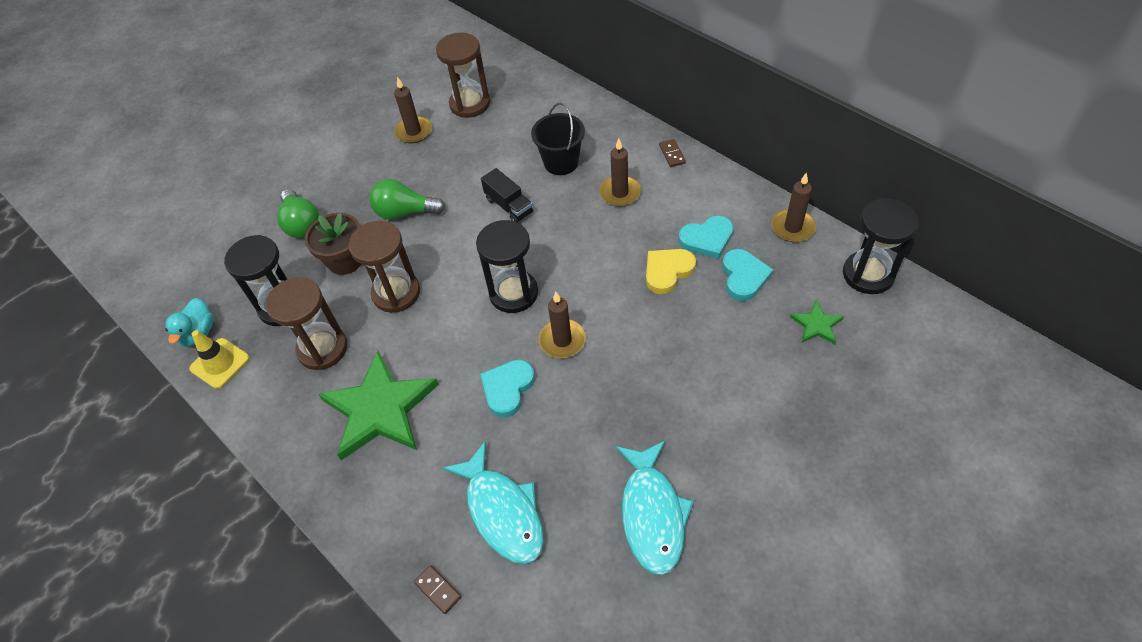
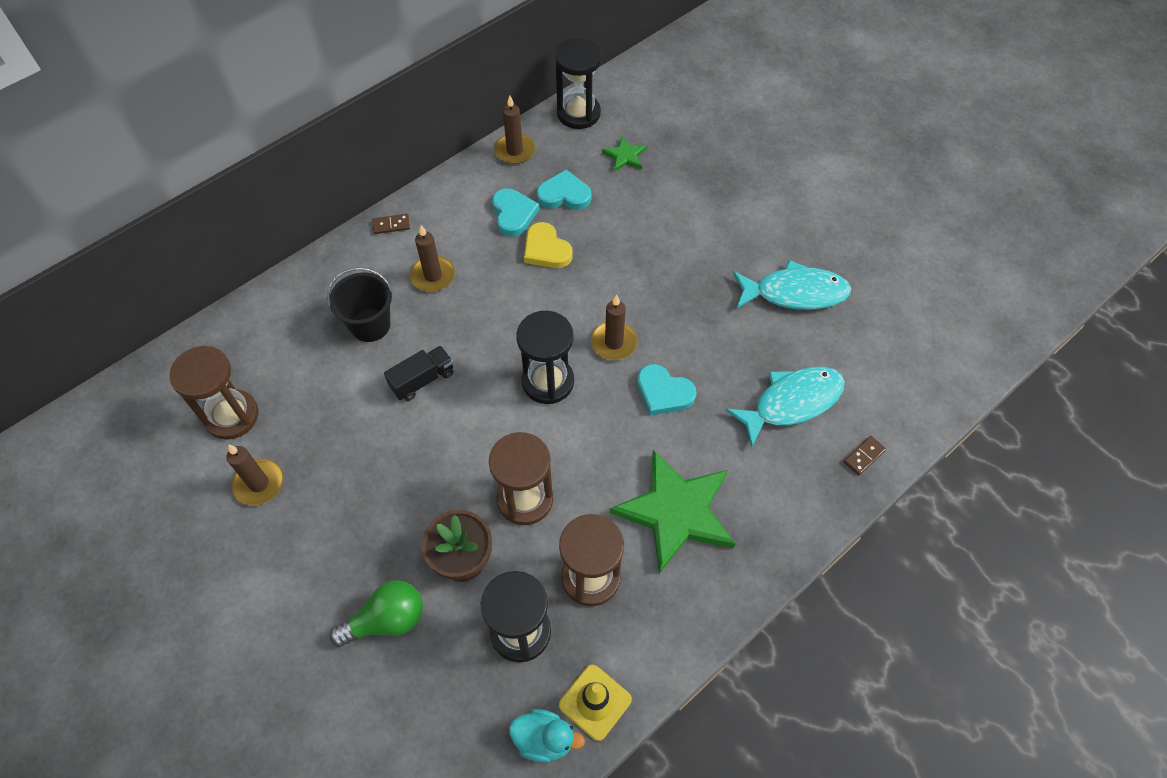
camera: 90 degrees left, 5 degrees up
green light bulb [369,179,445,220] -> none

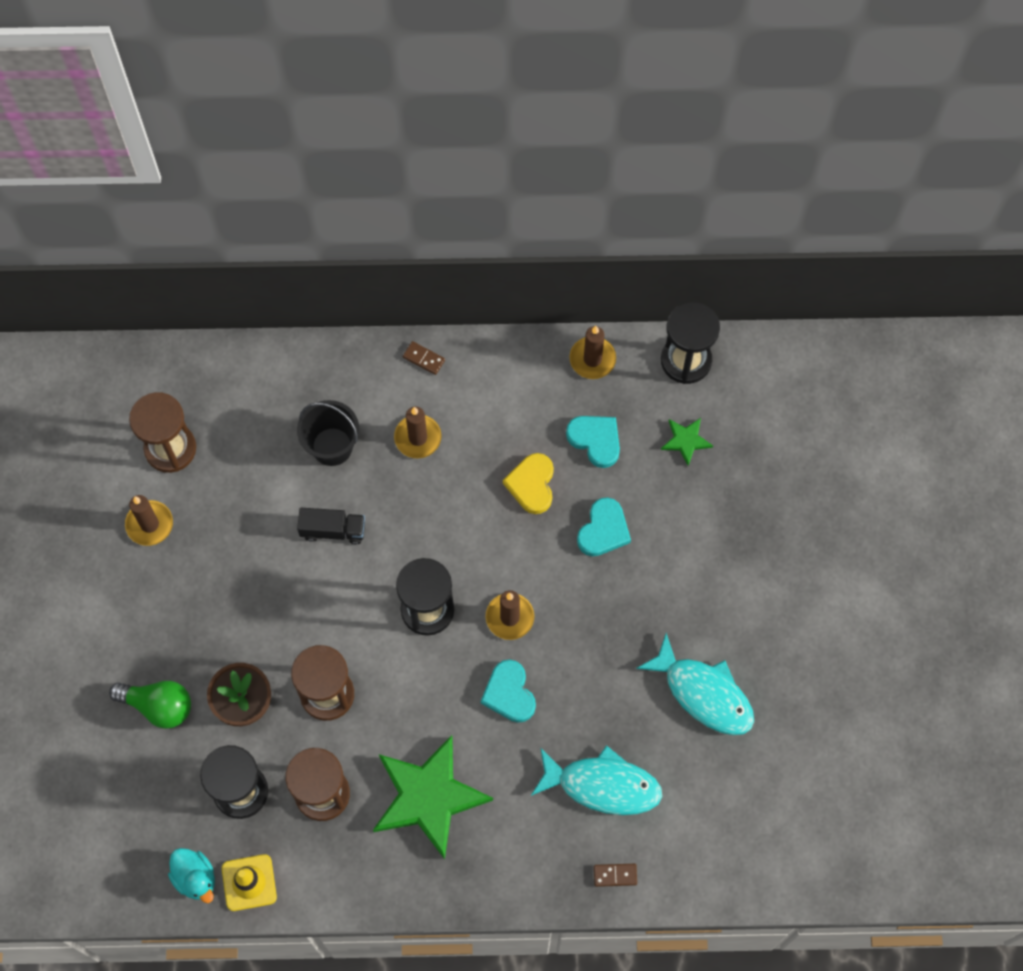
camera: 40 degrees right, 10 degrees up
turquoise heart [492,188,540,237] -> turquoise heart moved to [577,497,631,556]

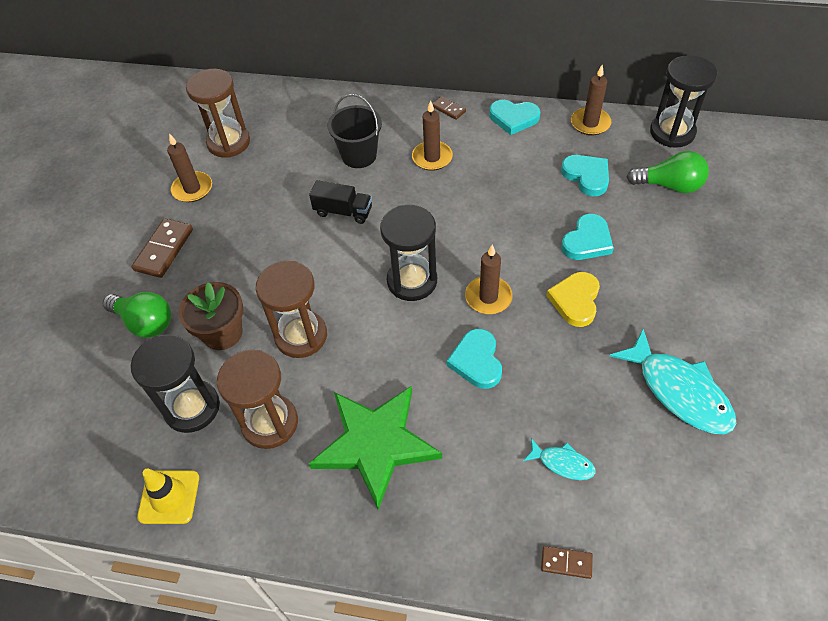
camera: 15 degrees right, 15 degrees down
turquoise duck [168,848,215,903] -> none
yellow heart [503,453,554,514] -> yellow heart moved to [546,272,600,327]
turquoise fish [531,745,662,815] -> turquoise fish [523,438,595,480], size x0.50
green star [661,418,713,466] -> green light bulb [627,151,709,193]
none -> brown domino [132,218,193,278]
none -> turquoise heart [489,100,540,135]

